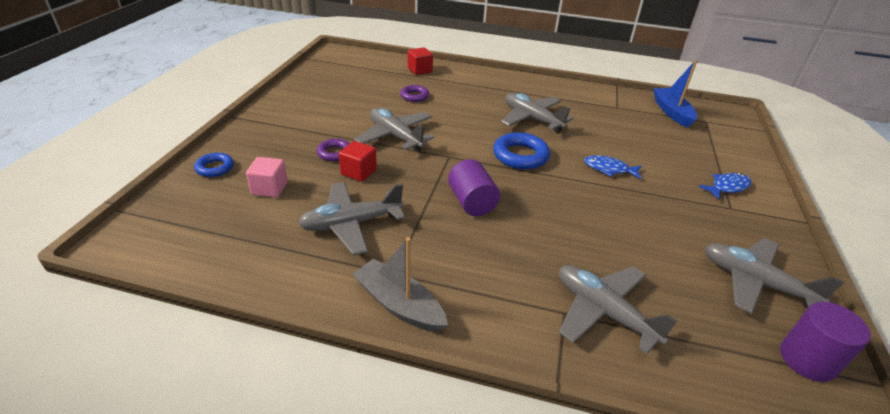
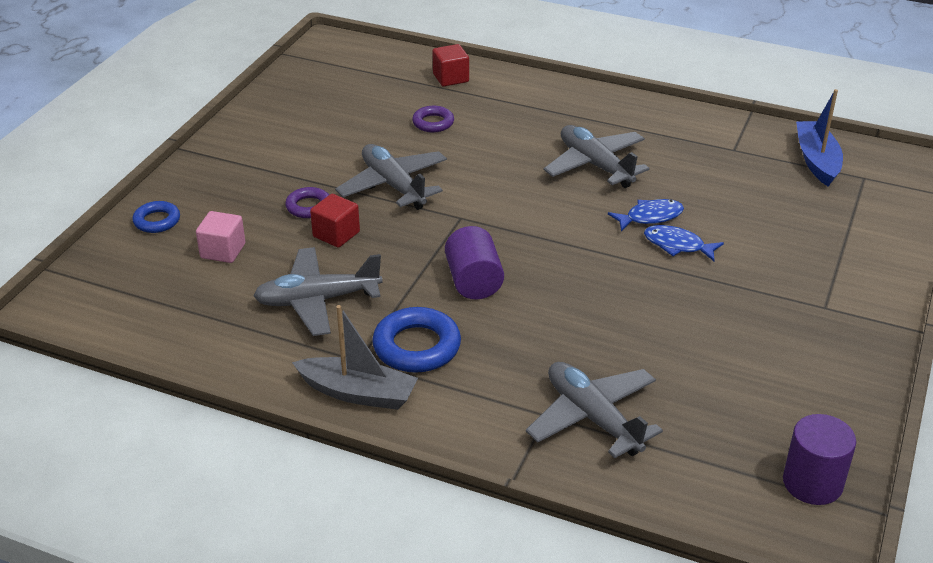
camera: 10 degrees right, 0 degrees up
grey boat [353,237,448,332] -> grey boat turned 150 degrees clockwise [292,305,418,410]
blue ring [493,132,550,170] -> blue ring moved to [372,307,461,373]
blue fish [699,173,751,200] -> blue fish moved to [608,199,684,231]
grey plane [705,238,844,314] -> none

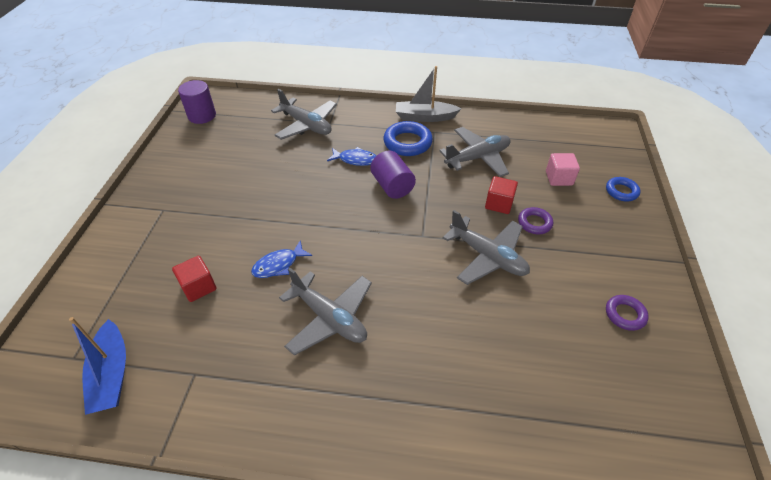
camera: 165 degrees right, 10 degrees up
purple ring [412,106,454,132] -> purple ring moved to [606,295,649,331]
red cube [432,44,469,86] -> red cube moved to [172,256,217,302]
blue fish [644,225,724,261] -> blue fish moved to [327,147,376,166]

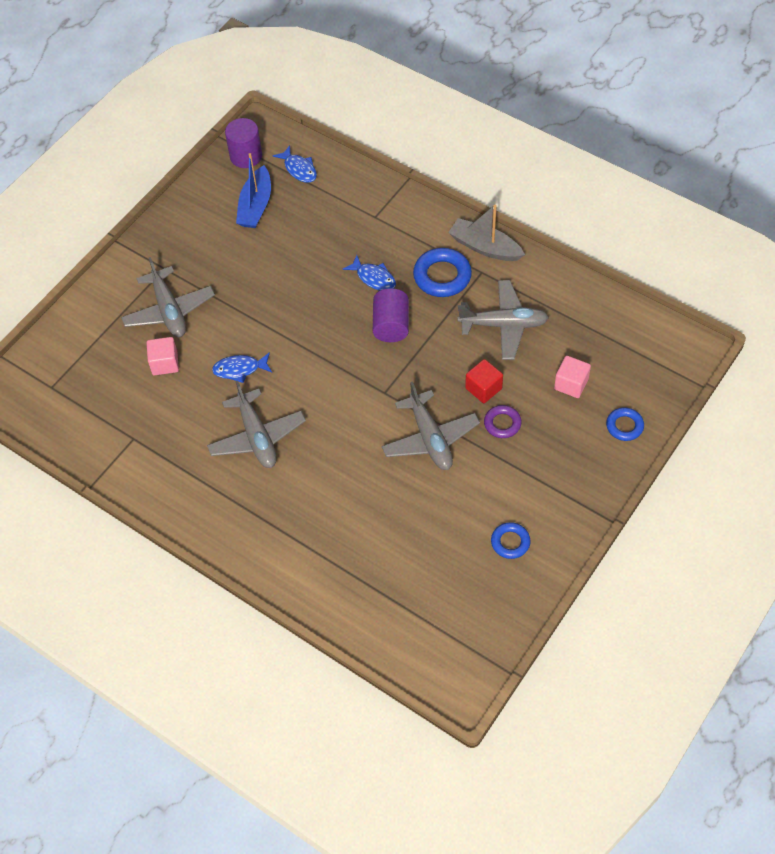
camera: 30 degrees right, 10 degrees up
blue boat [69,317,126,415] -> blue boat moved to [236,153,271,228]
red cube [172,256,217,302] -> pink cube [147,337,179,375]
grey plane [271,89,337,140] -> grey plane moved to [121,257,215,337]
purple ring [606,295,649,331] -> blue ring [491,522,531,559]
none -> blue fish [273,145,317,183]

